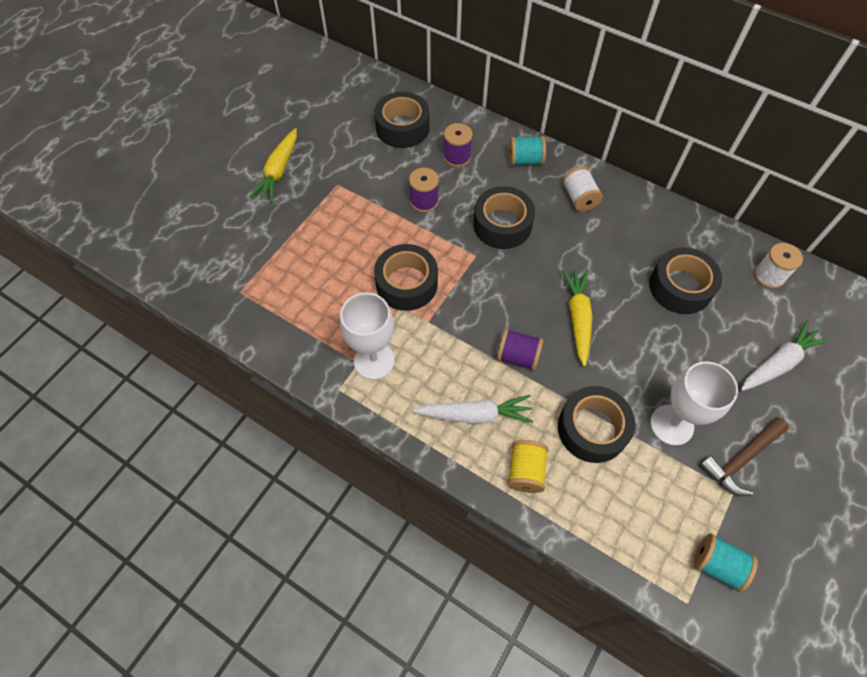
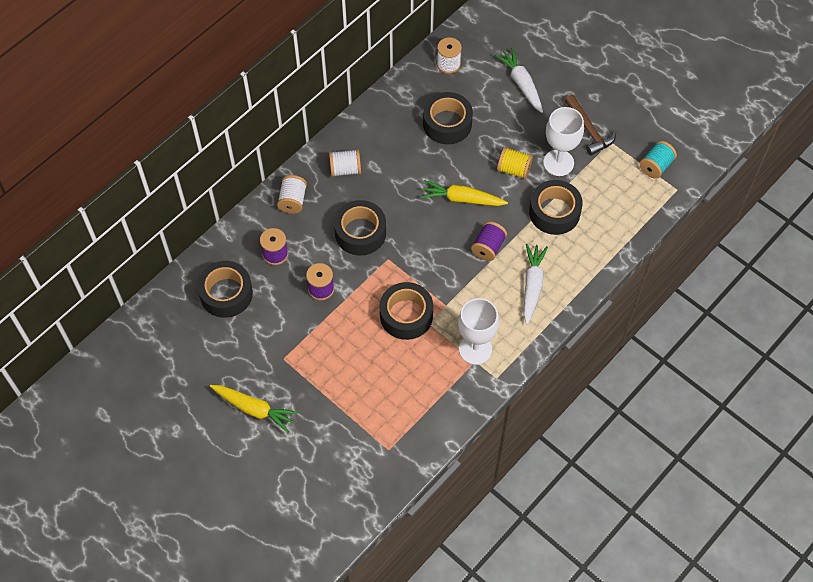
camera: 80 degrees left, 0 degrees up
turquoise spool [508,136,546,166] -> white spool [277,175,307,214]
yellow spool [508,440,549,493] -> yellow spool moved to [497,147,533,179]

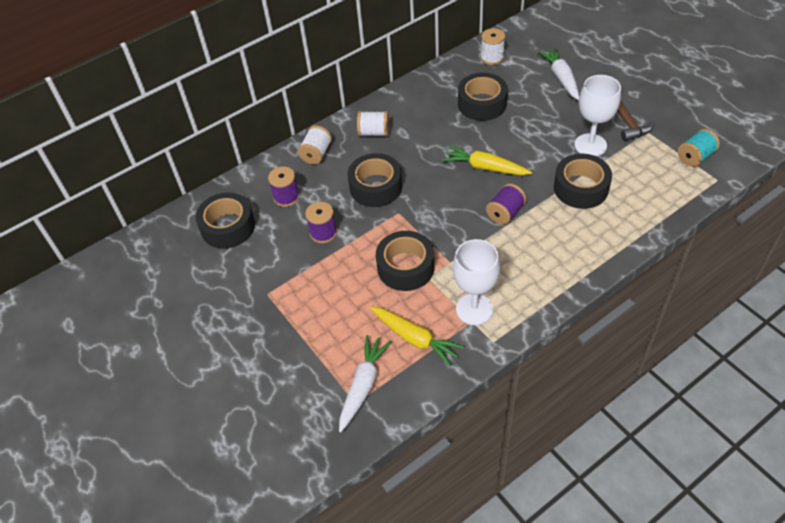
camera: 15 degrees right, 10 degrees down
yellow carrot [210,385,299,432] -> yellow carrot moved to [370,307,464,367]
yellow spool [497,147,533,179] -> none
white carrot [524,244,548,324] -> white carrot moved to [339,335,391,432]

